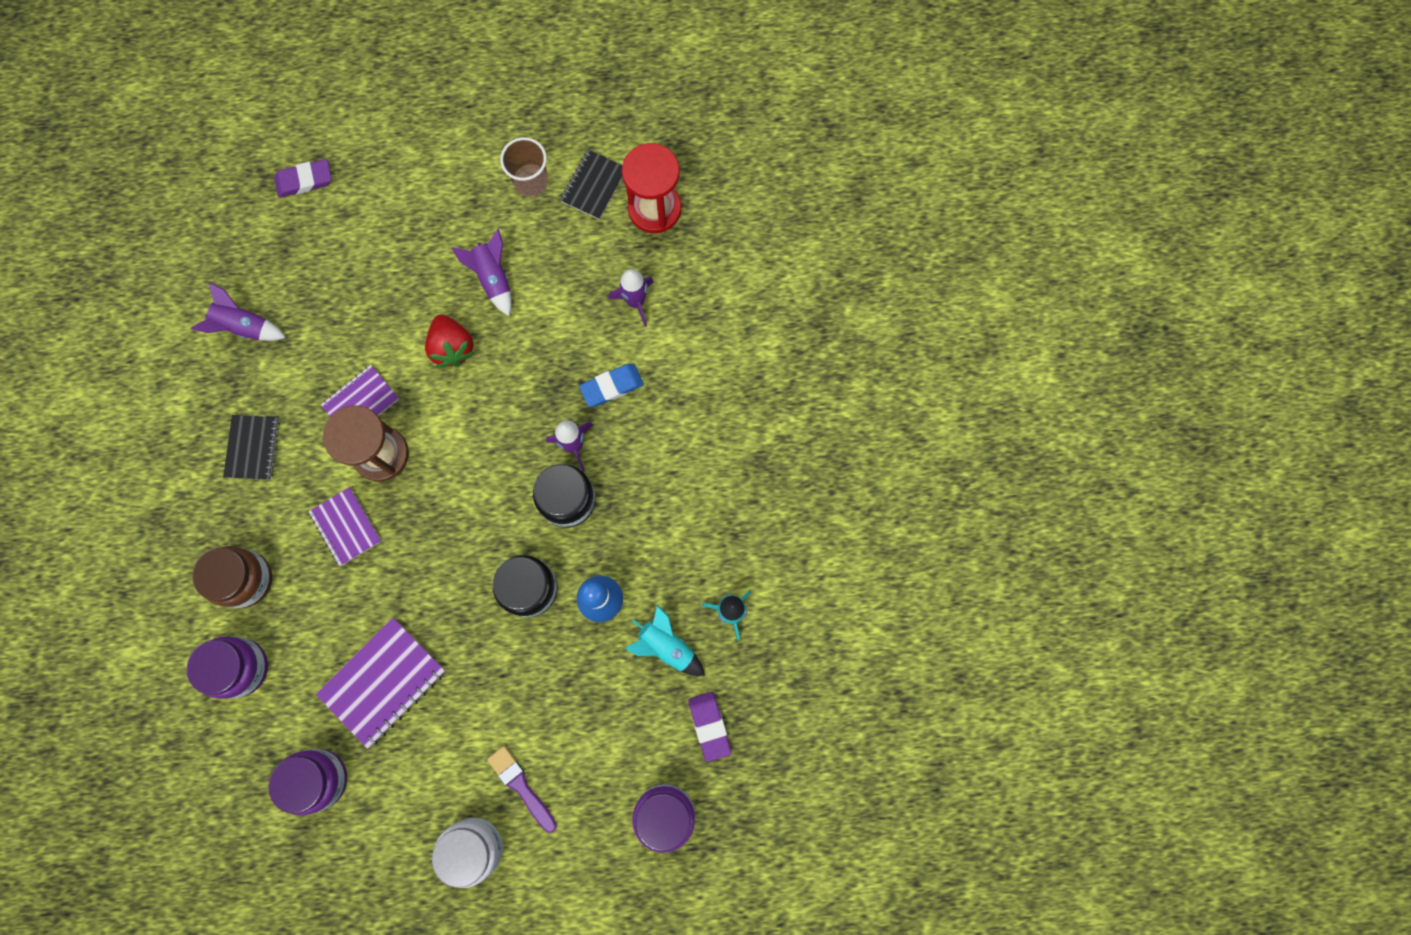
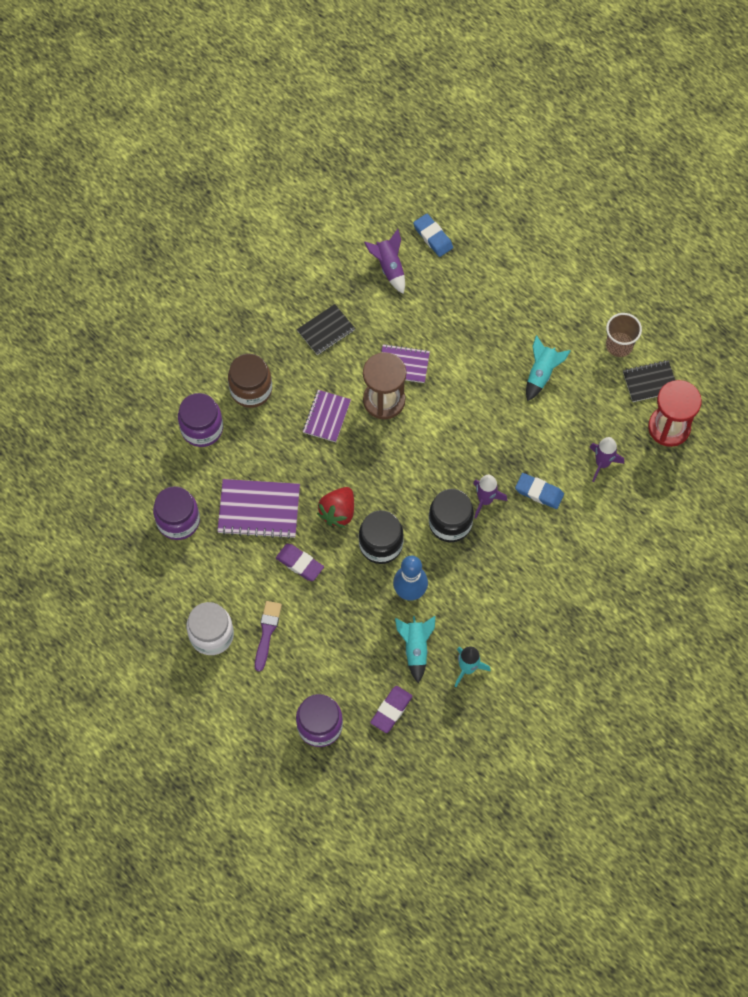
camera: 50 degrees right, 10 degrees down
purple eraser [274,159,332,198] -> purple eraser moved to [276,544,324,581]
red strawberry [425,314,475,368] -> red strawberry moved to [317,487,354,528]
purple rocket [452,229,512,316] -> turquoise rocket [526,335,571,401]
none -> blue eraser [413,214,453,257]

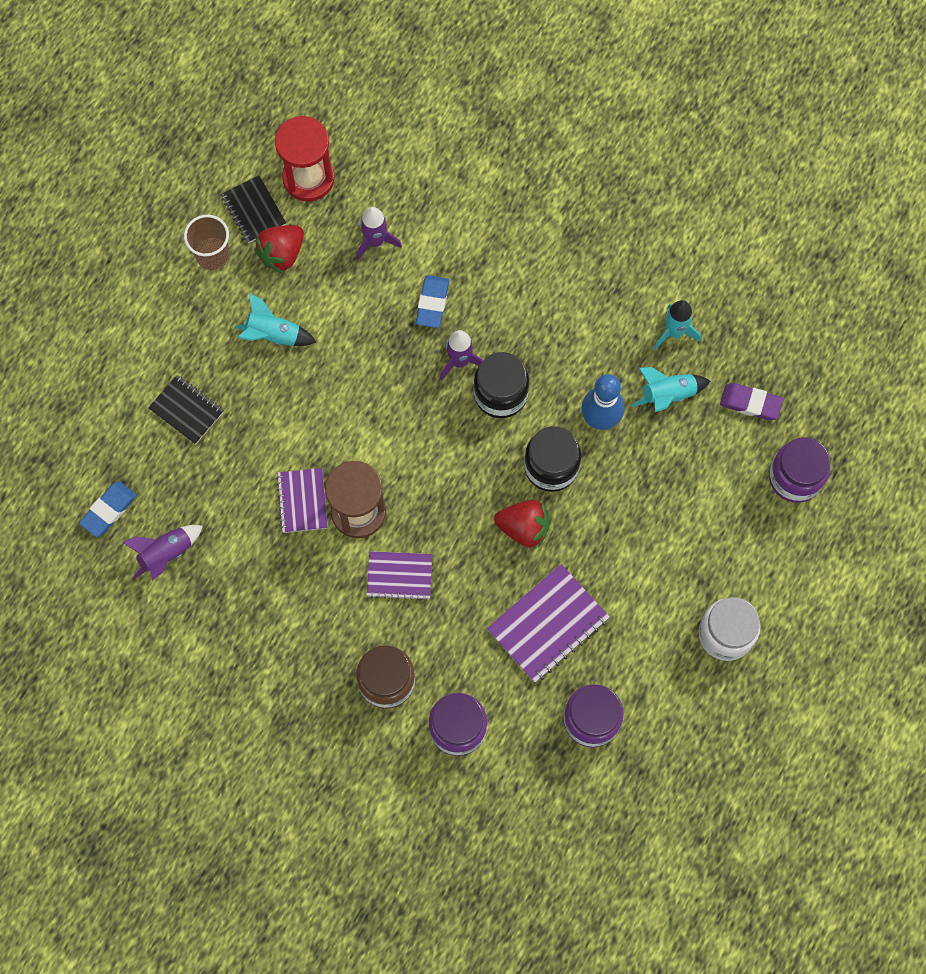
camera: 105 degrees left, 5 degrees up
purple notebook [217,479,300,539] -> purple notebook turned 60 degrees clockwise [487,564,610,683]
purple brush [255,601,282,672] -> none
purple eraser [276,544,324,581] -> none
black notebook [297,304,355,355] -> black notebook moved to [148,375,224,445]
none -> red strawberry [254,225,304,273]

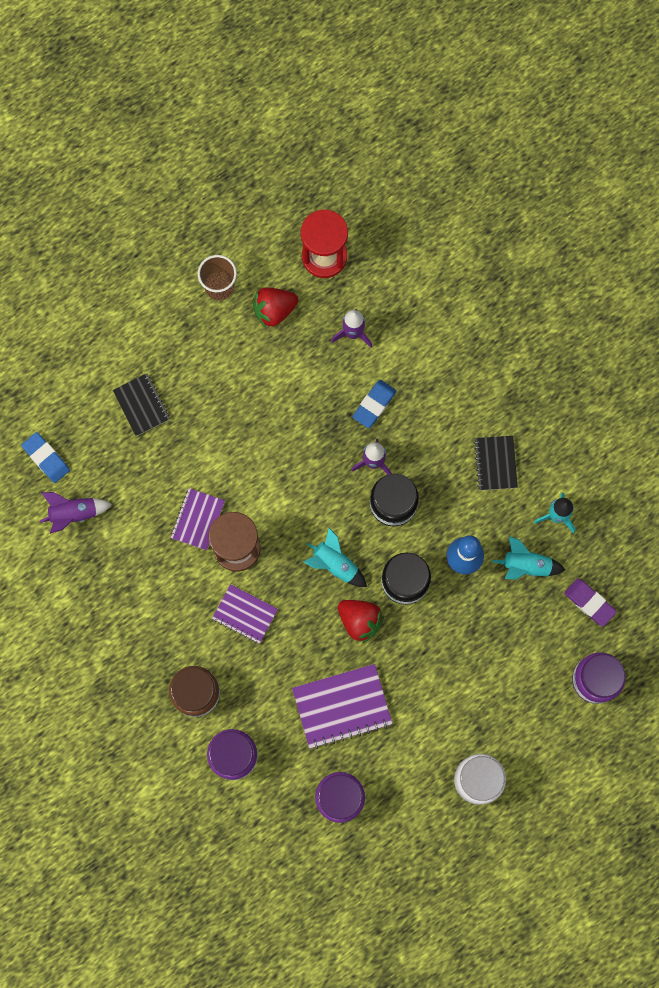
camera: 25 degrees right, 5 degrees up
blue eraser [79,481,137,537] -> blue eraser turned 75 degrees clockwise [21,432,70,483]
black notebook [221,175,286,243] -> black notebook moved to [474,436,518,490]
turquoise rocket [235,293,316,346] -> turquoise rocket moved to [303,528,367,587]

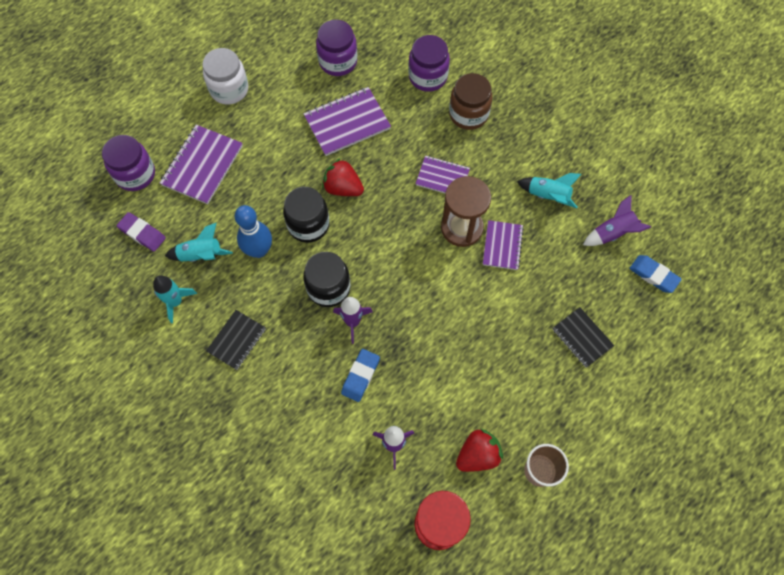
camera: 170 degrees right, 10 degrees down
turquoise rocket [303,528,367,587] -> turquoise rocket moved to [517,173,582,208]
black notebook [474,436,518,490] -> black notebook turned 45 degrees clockwise [206,310,266,370]
none -> purple notebook [160,125,243,204]

